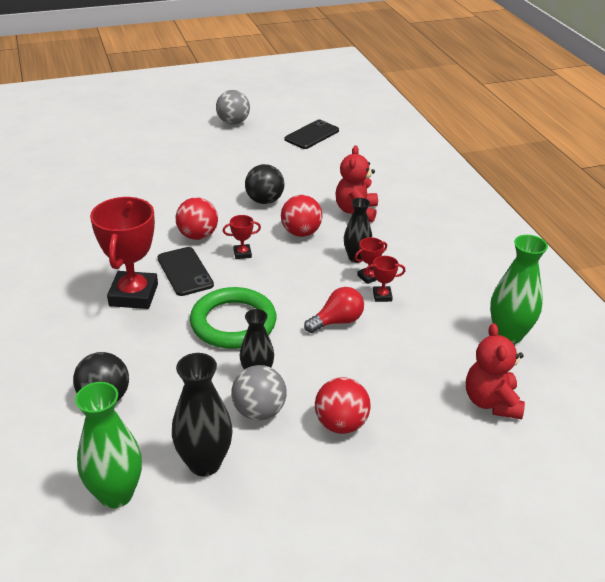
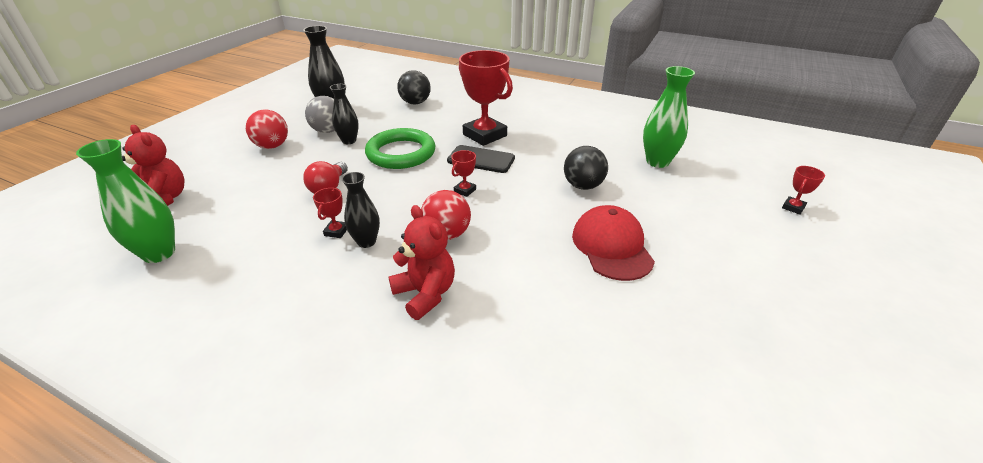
camera: 135 degrees right, 0 degrees up
green vase [75,382,142,508] -> green vase moved to [643,66,695,168]
red ball [175,197,218,240] -> none
grey ball [216,90,250,125] -> none
black ball [245,164,284,204] -> black ball moved to [564,146,608,190]
black phone [285,120,339,149] -> none
red trophy [365,256,405,302] -> red trophy moved to [782,166,825,215]
none -> red cap [572,205,655,281]

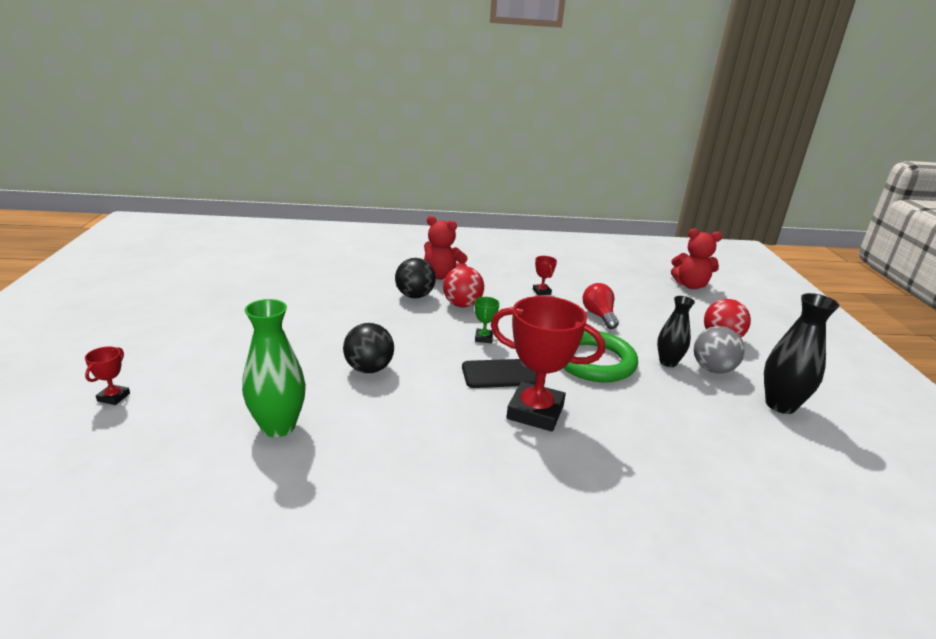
camera: 150 degrees right, 10 degrees down
green vase [76,139,175,263] -> none
black vase [342,172,380,248] -> none
black ball [397,70,431,105] -> black ball moved to [395,258,436,298]
red trophy [451,150,476,197] -> green trophy [475,297,500,343]
red cap [572,205,655,281] -> none

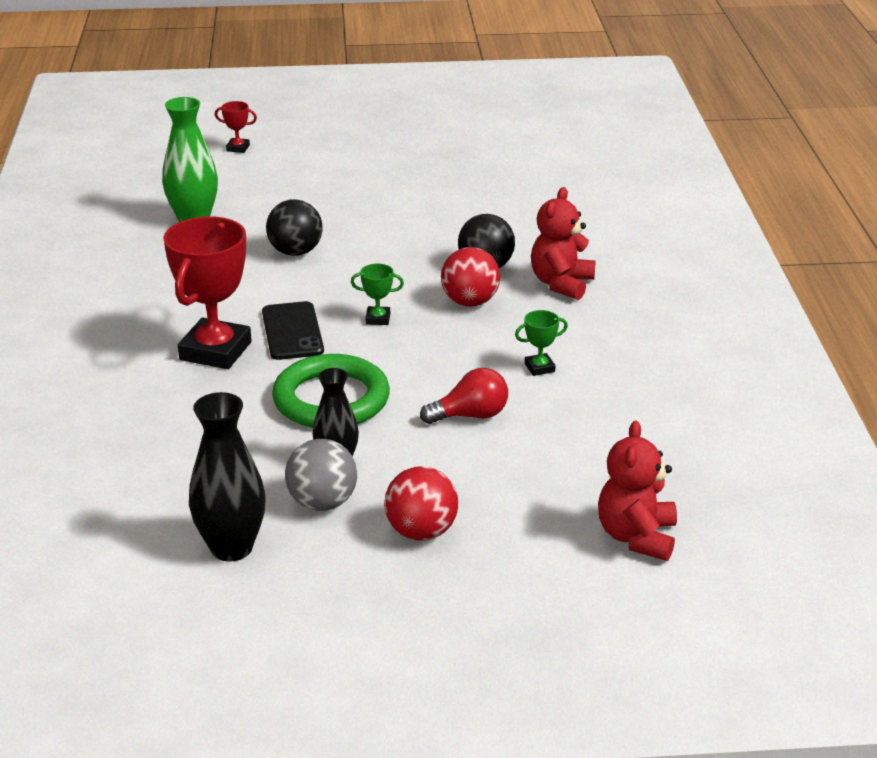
camera: 90 degrees right, 5 degrees up
red trophy [533,256,557,296] -> green trophy [515,310,568,376]

